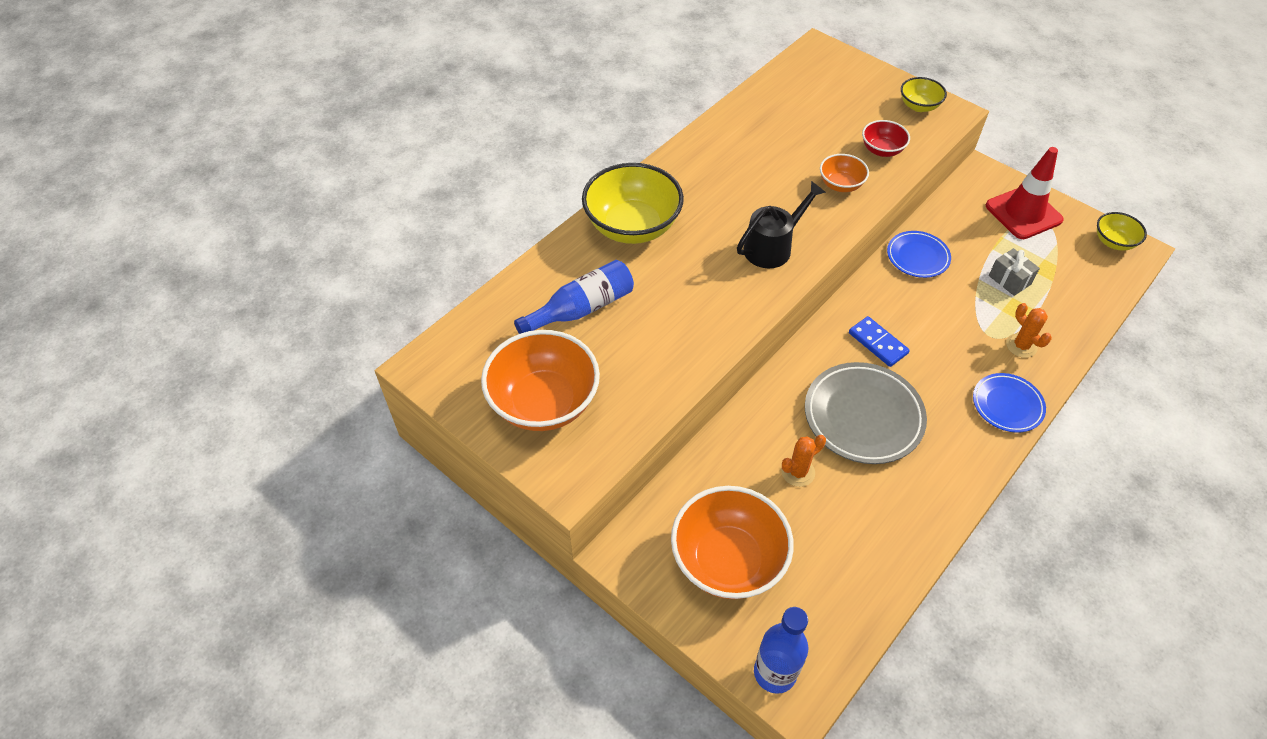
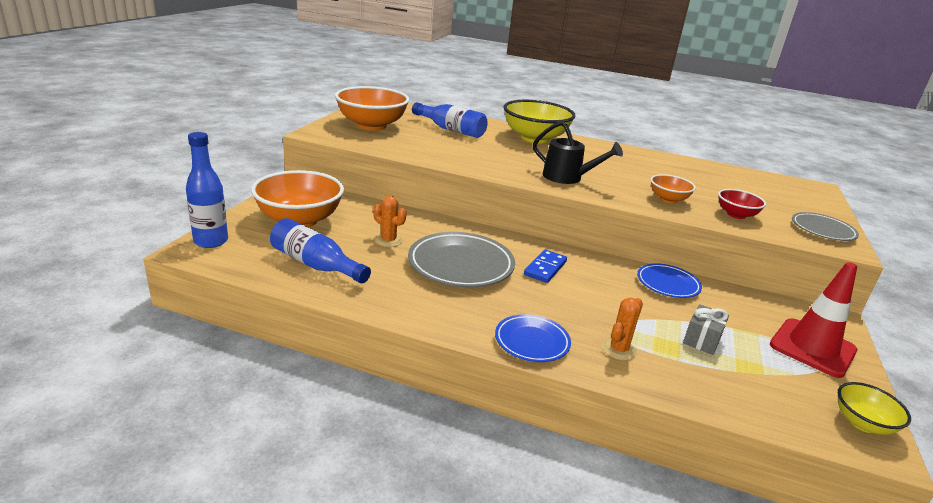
camera: 65 degrees right, 25 degrees down
yellow bowl [901,77,947,112] -> grey plate [792,212,859,241]
none -> blue bottle [270,218,371,283]

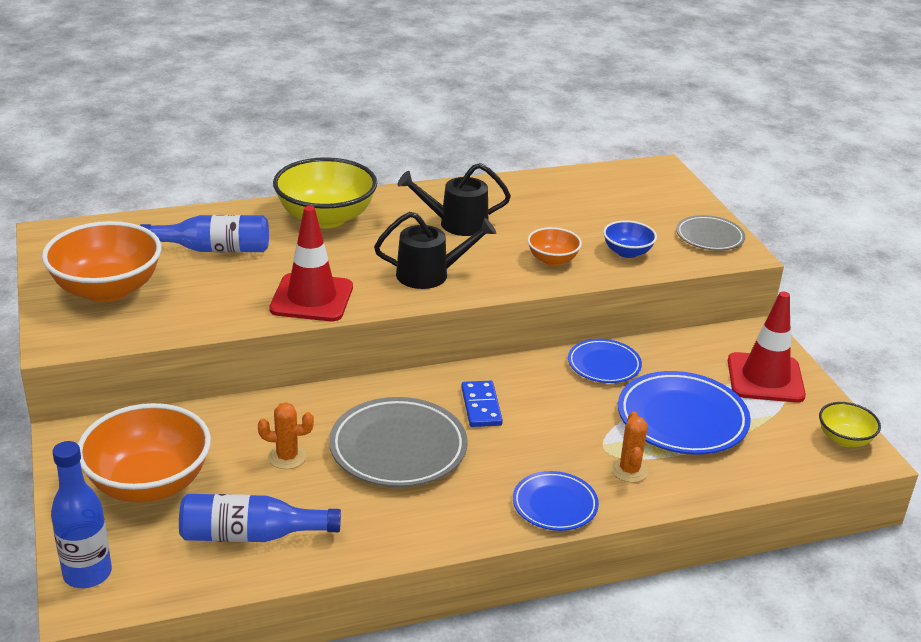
camera: 35 degrees left, 5 degrees up
grey gift [683,304,729,355] -> blue plate [618,371,751,455]
red bowl [718,189,766,219] -> blue bowl [603,220,657,258]
none -> red traffic cone [269,206,353,321]
none -> black watering can [397,163,511,236]

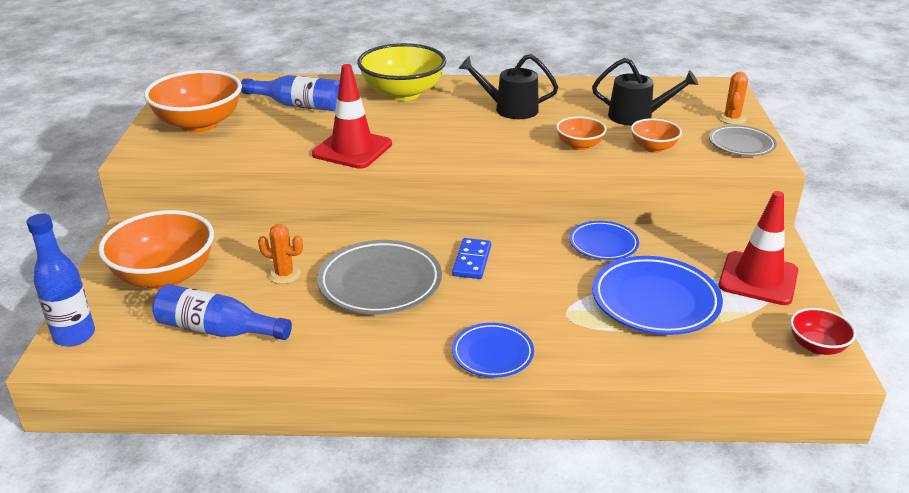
camera: 20 degrees right, 0 degrees up
black watering can [374,212,497,289] -> black watering can moved to [592,58,698,126]
blue bowl [603,220,657,258] -> orange bowl [631,118,682,153]
orange cactus [611,411,649,483] -> orange cactus moved to [718,72,748,125]
yellow bowl [819,402,881,447] -> red bowl [790,308,856,355]

